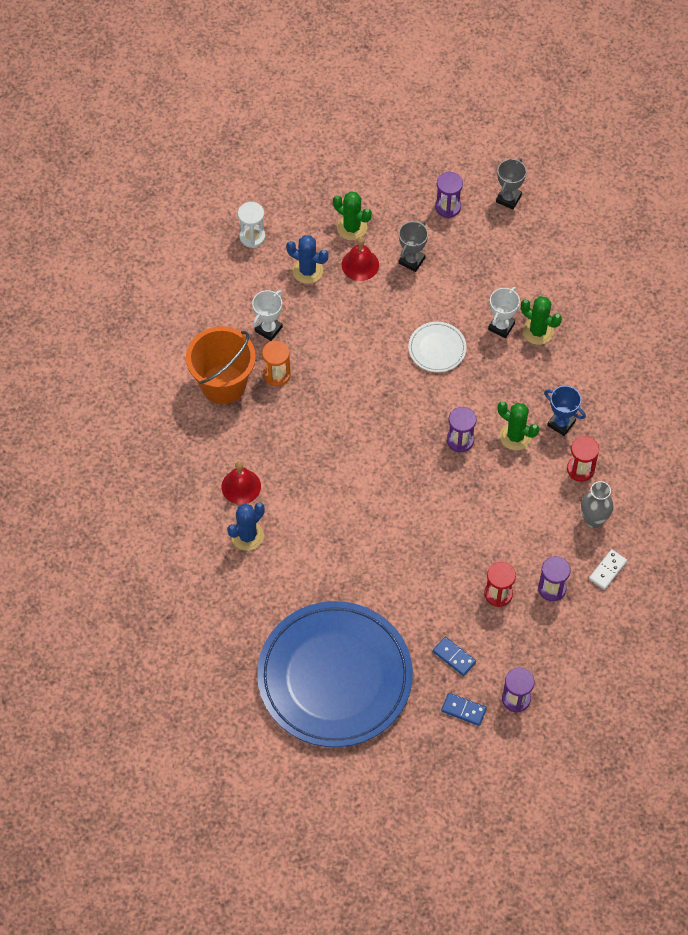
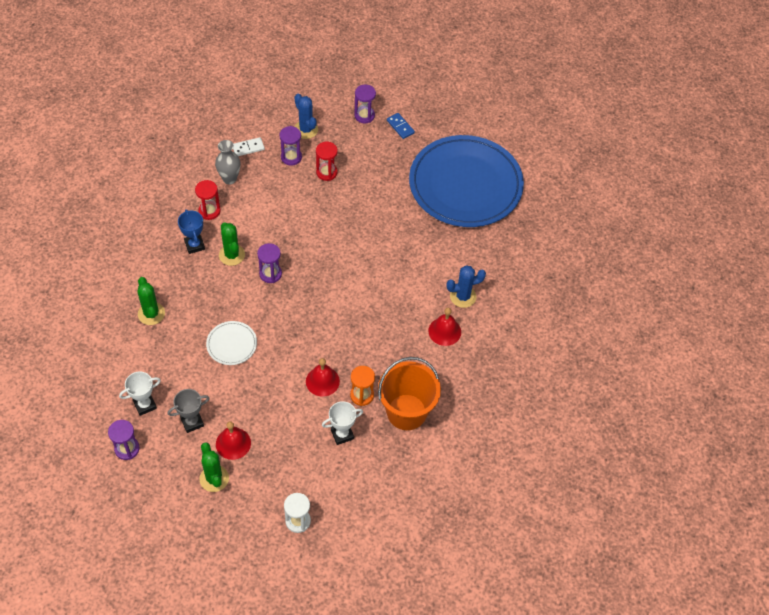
camera: 150 degrees left, 5 degrees down
blue cactus [286,235,329,284] -> blue cactus moved to [294,94,318,139]
blue domino [433,637,476,676] -> none
white trophy [488,287,520,338] -> white trophy moved to [119,371,161,416]
grey trophy [496,158,527,209] -> none
none -> red bell [306,358,340,397]

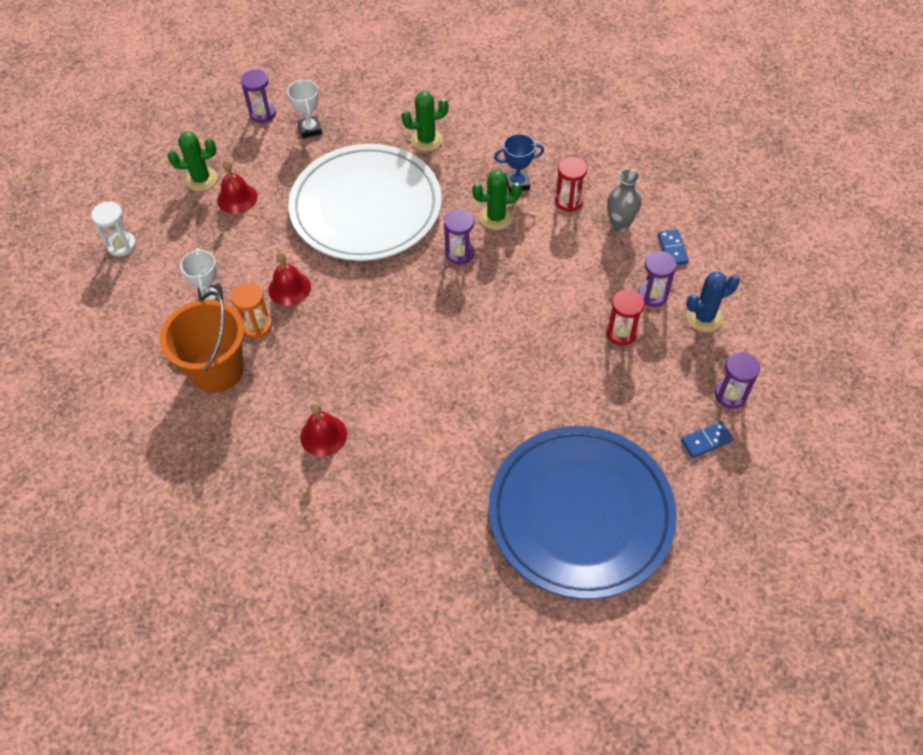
camera: 105 degrees right, 0 degrees up
grey trophy [168,389,209,433] -> none
white plate [206,321,257,365] -> white plate [288,144,442,261], size x2.48
white domino [233,137,265,156] -> blue domino [658,229,689,265]
blue cactus [447,266,486,308] -> none

